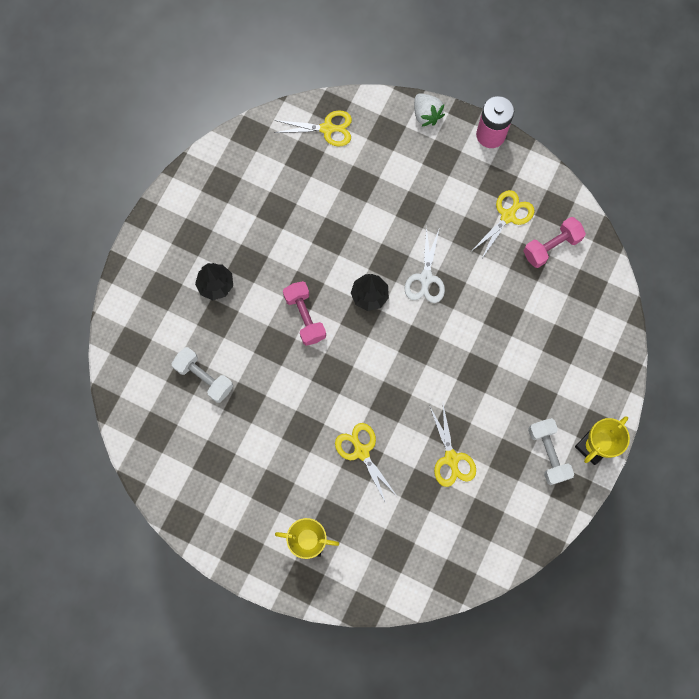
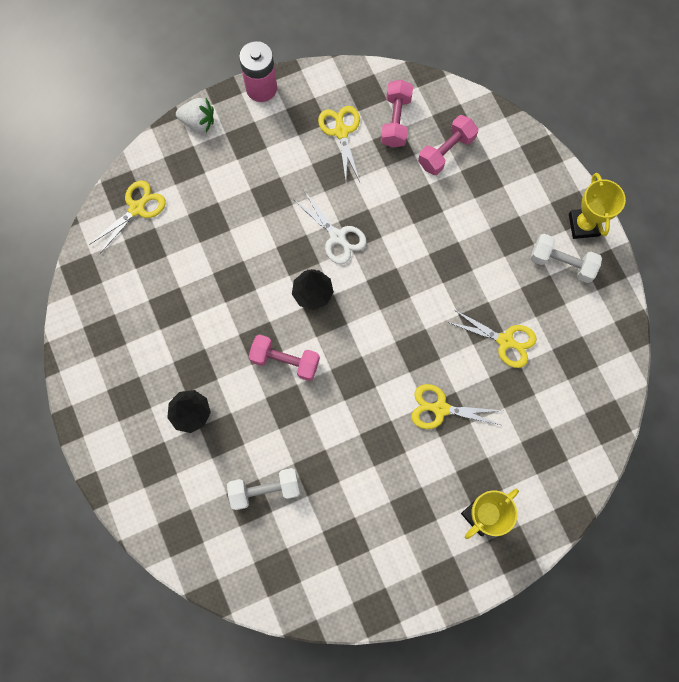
camera: 50 degrees left, 0 degrees up
none -> pink dumbbell [418,115,478,175]

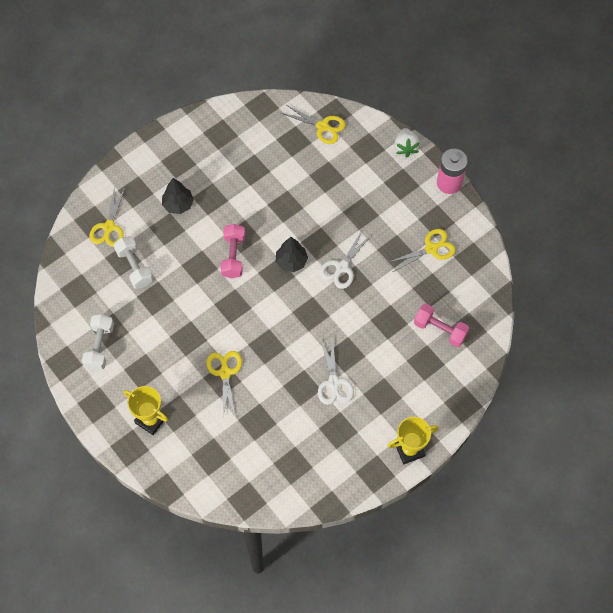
camera: 75 degrees right, 10 degrees down
pink dumbbell [381,80,413,148] -> none
yellow scissors [447,309,536,368] -> yellow scissors moved to [89,186,125,247]
white dumbbell [530,234,602,283] -> white dumbbell moved to [82,314,114,370]
none -> white scissors [318,336,354,405]

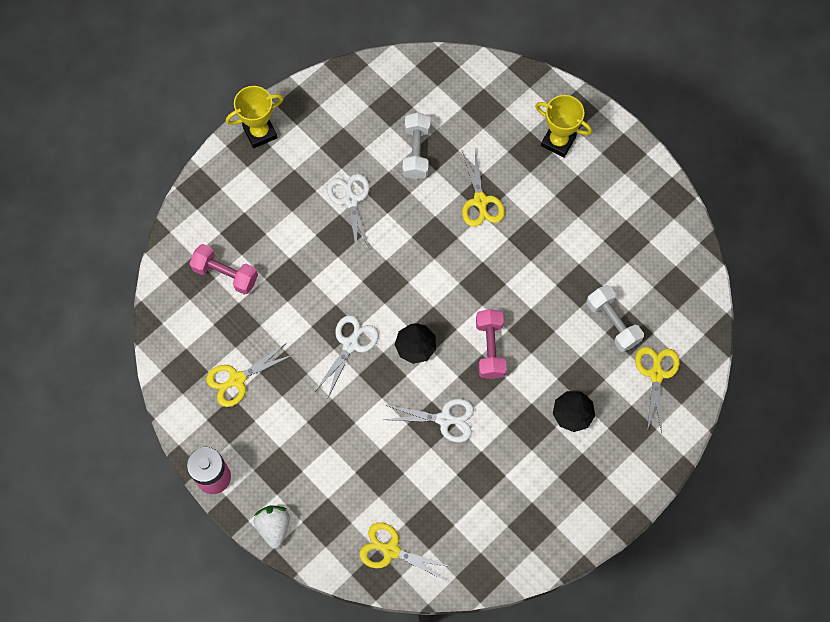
camera: 175 degrees right, 5 degrees up
white dumbbell [82,314,114,370] -> white dumbbell moved to [402,112,431,179]
none -> white scissors [384,399,474,442]

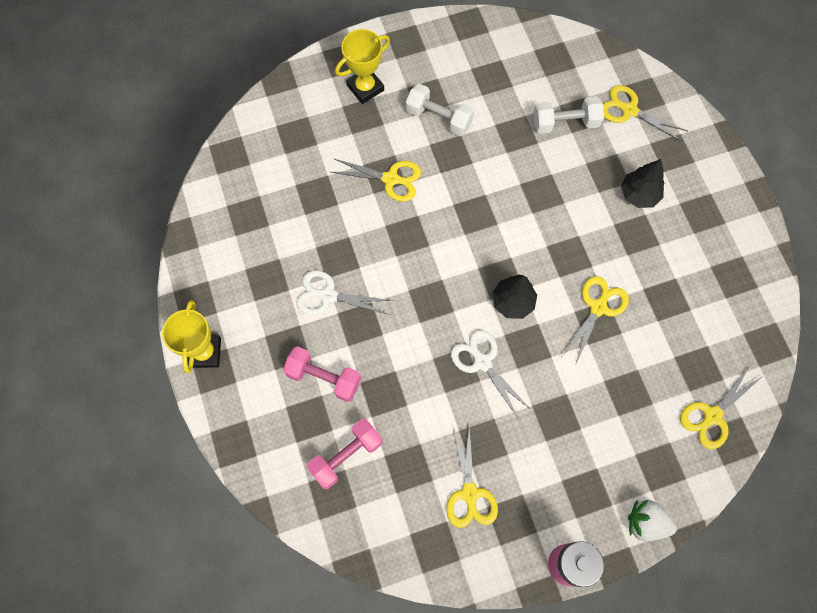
camera: 65 degrees left, 0 degrees up
white scissors [384,399,474,442] -> yellow scissors [562,276,629,363]
white dumbbell [402,112,431,179] -> white dumbbell moved to [406,84,474,136]
pink dumbbell [476,309,507,379] -> pink dumbbell moved to [283,346,361,402]

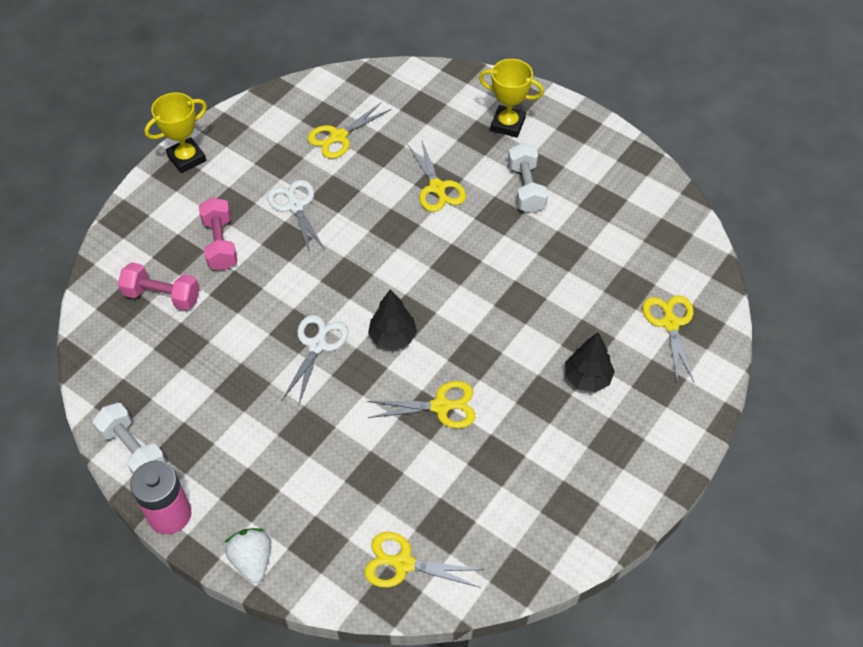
camera: 55 degrees right, 15 degrees down
yellow scissors [446,426,498,528] -> yellow scissors moved to [308,102,391,159]
white dumbbell [533,96,604,134] -> white dumbbell moved to [93,403,166,474]

